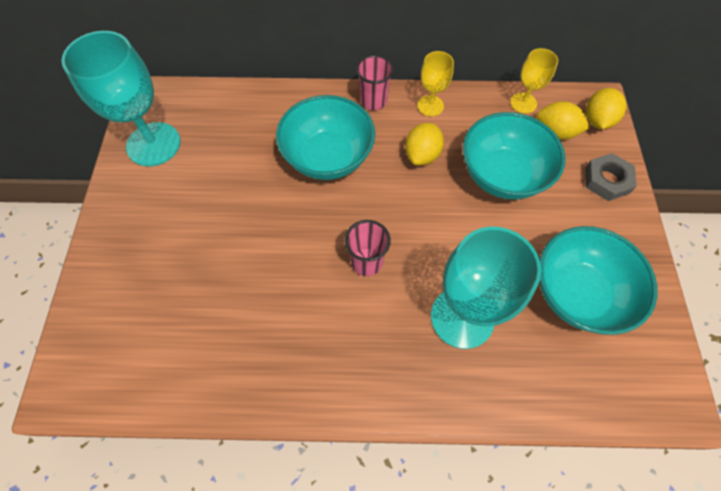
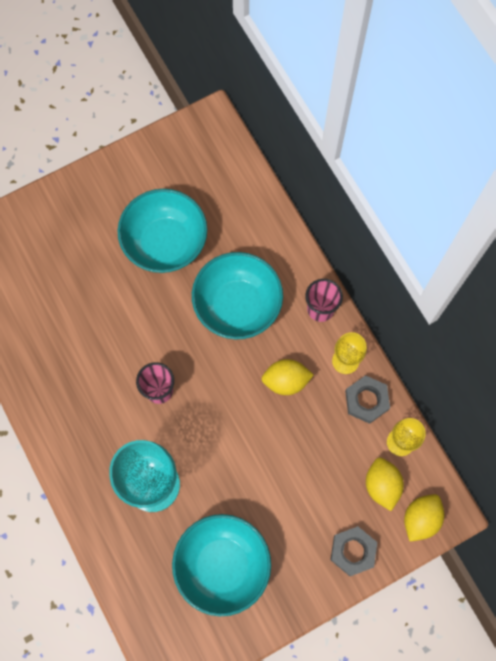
camera: 60 degrees right, 10 degrees up
turquoise goblet [61,31,180,166] -> none
turquoise bowl [463,112,565,199] -> turquoise bowl moved to [117,189,207,273]
yellow lemon [586,88,627,129] -> yellow lemon turned 45 degrees counterclockwise [404,494,444,542]
none -> grey nut [345,375,390,424]

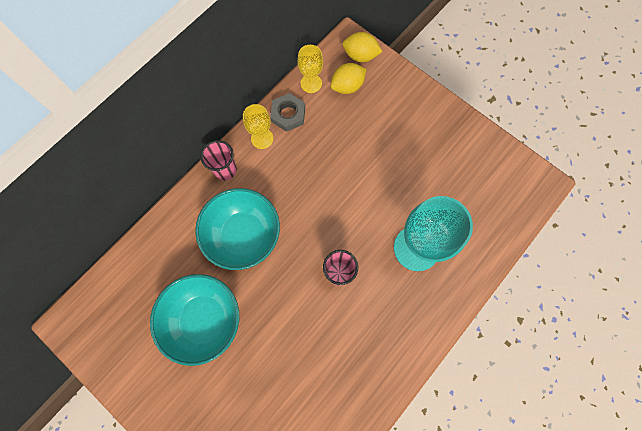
camera: 110 degrees left, 0 degrees up
turquoise bowl [172,514,271,616] -> none
yellow lemon [261,359,314,395] -> none
grey nut [331,526,377,576] -> none

